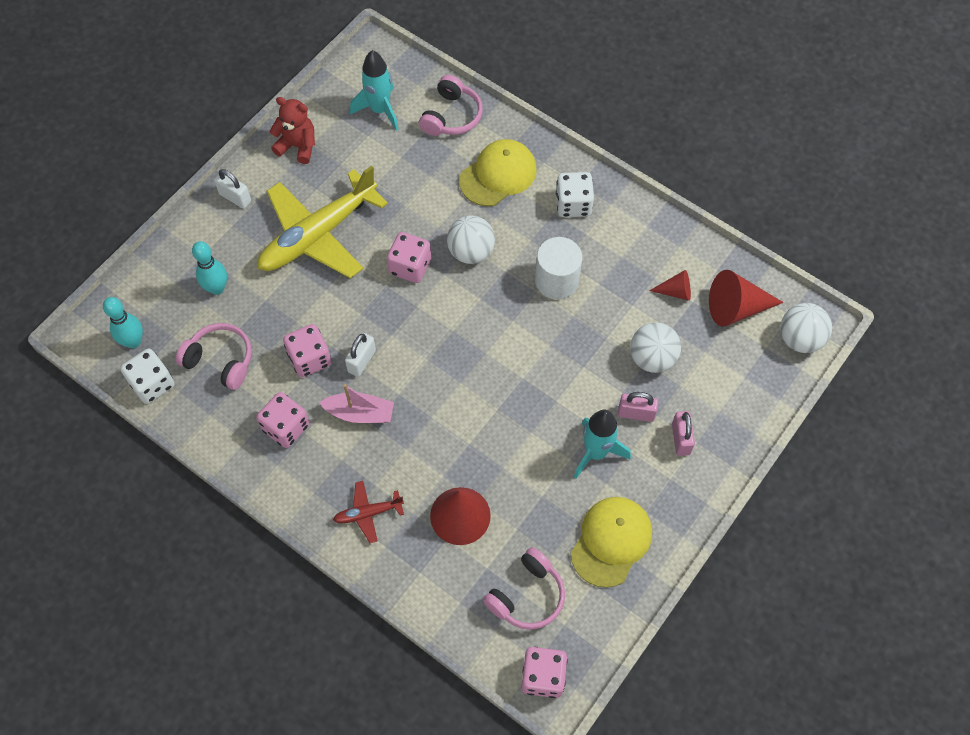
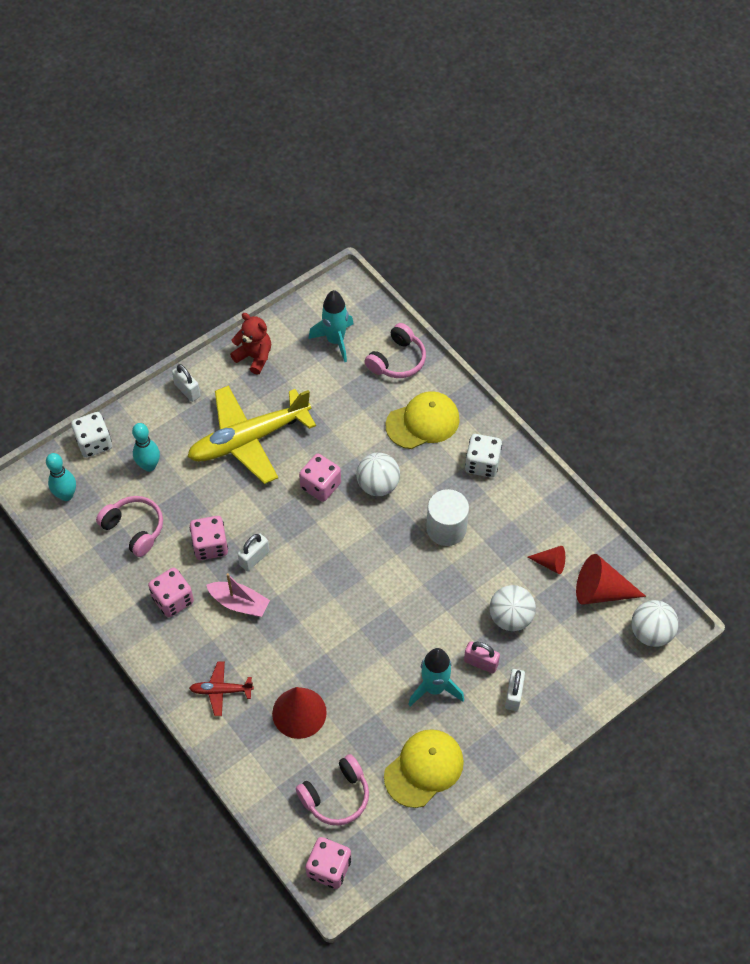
camera: 15 degrees right, 5 degrees down
white dice [120,348,175,404] -> white dice moved to [71,412,112,458]
pink padlock [672,411,695,456] -> white padlock [505,669,525,711]

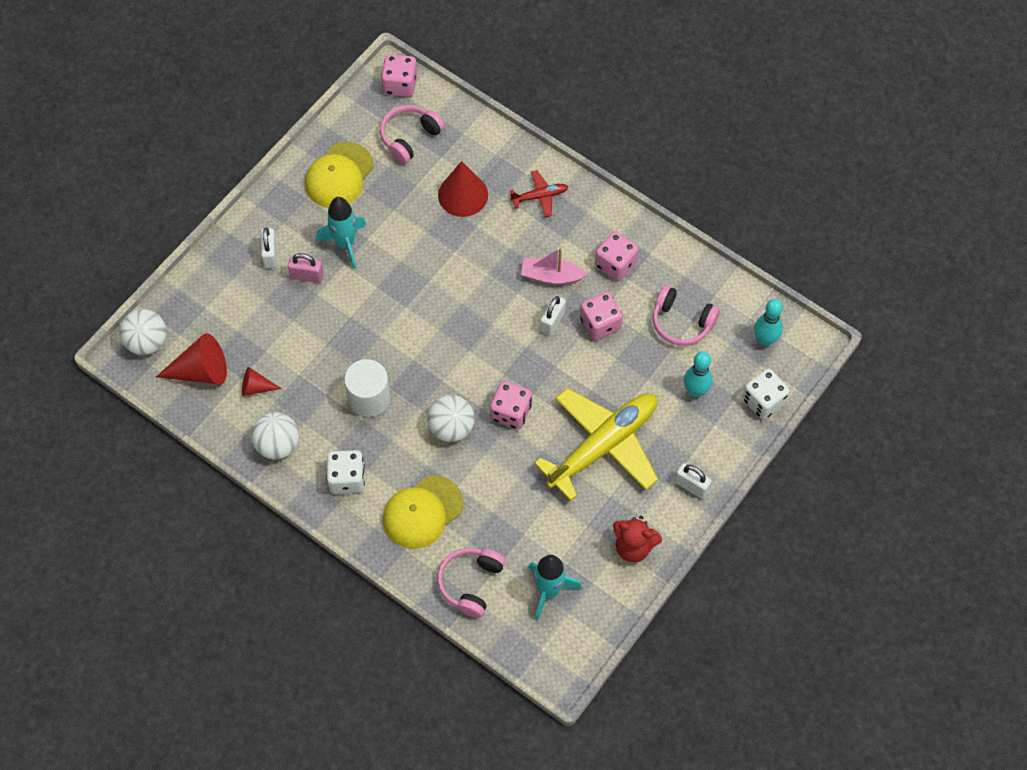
camera: 165 degrees right, 5 degrees up
white ball [489,585,536,631] -> white ball moved to [252,412,299,460]

